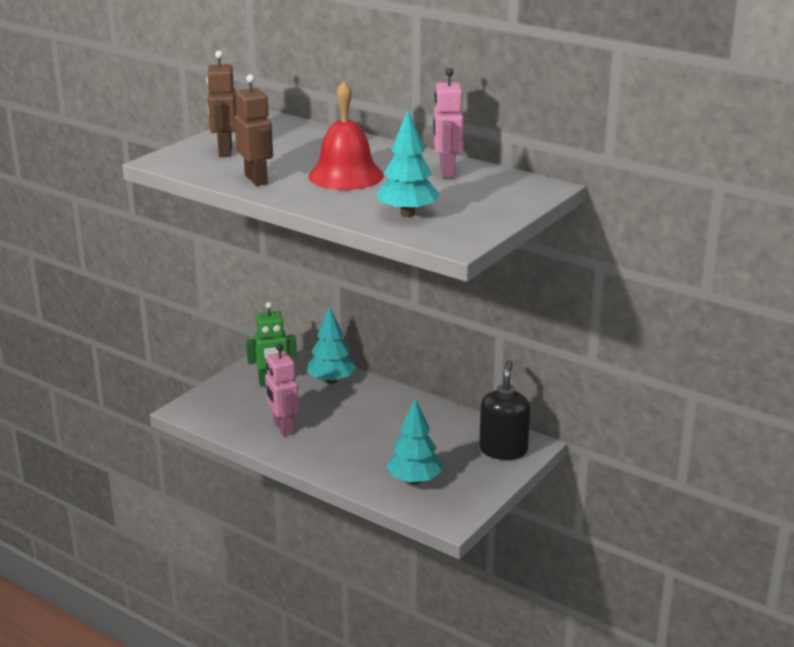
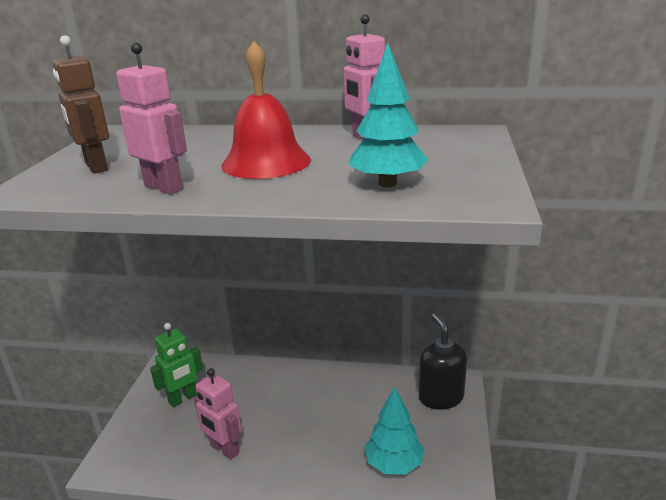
camera: 25 degrees left, 0 degrees up
brown robot [234,74,273,186] -> pink robot [116,42,187,194]
turquoise tree [307,306,356,384] -> none

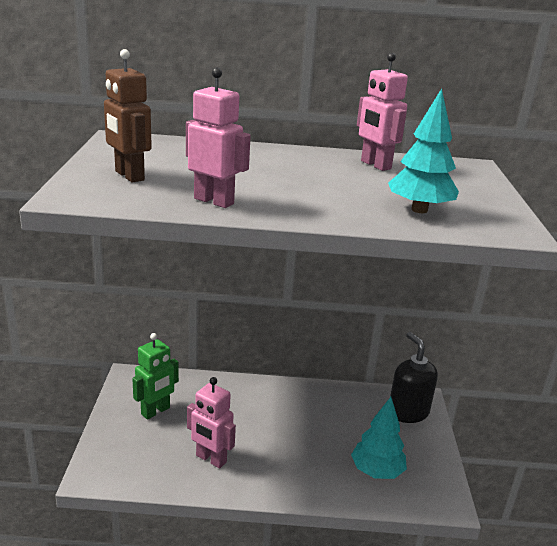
camera: 10 degrees left, 0 degrees up
red bell [222,41,311,179] -> none

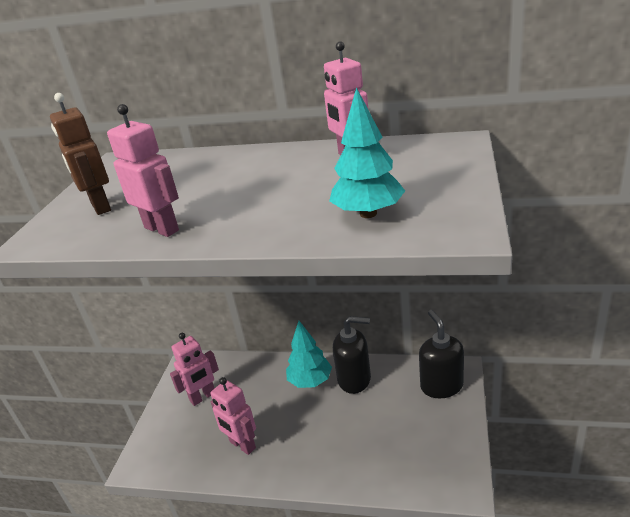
camera: 15 degrees right, 5 degrees up
green robot [132,333,179,420] -> pink robot [170,333,219,406]
turquoise tree [351,397,407,479] -> turquoise tree moved to [286,321,332,388]
none -> black soap dispenser [333,316,371,394]

